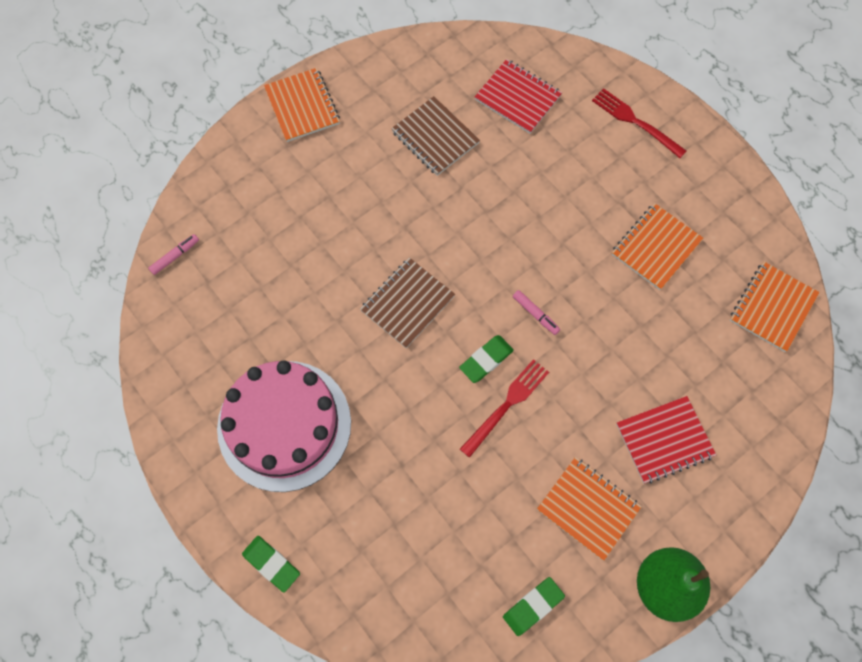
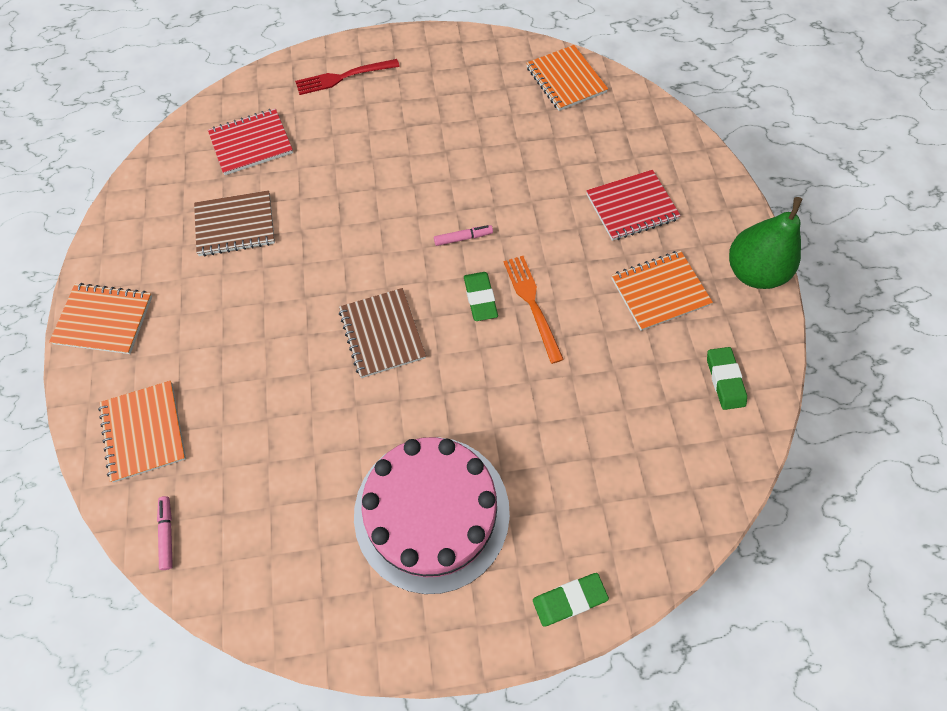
camera: 60 degrees left, 5 degrees down
red fork [460,359,549,458] -> orange fork [504,256,564,364]
orange notebook [612,203,703,290] -> orange notebook moved to [98,381,186,482]
red notebook [616,396,716,484] -> red notebook turned 60 degrees clockwise [586,170,681,241]

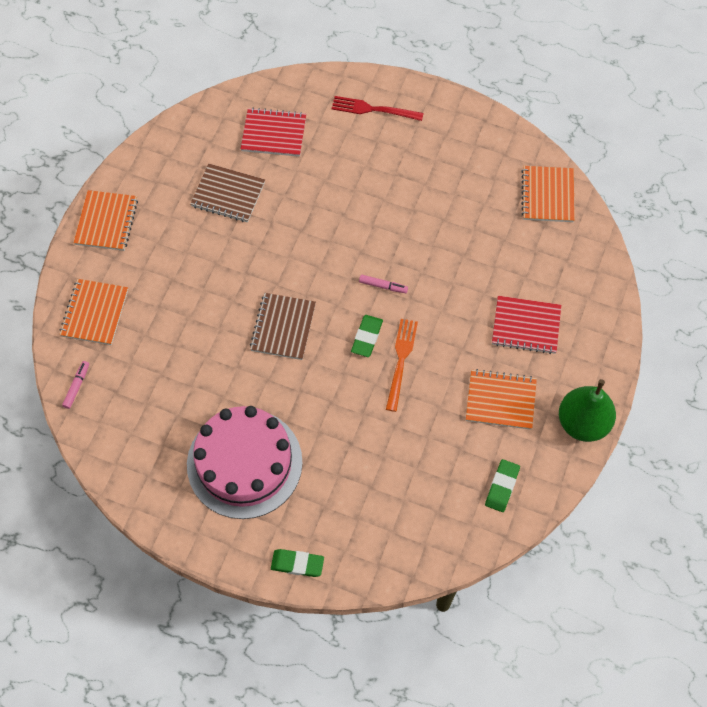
camera: 30 degrees right, 0 degrees up
orange notebook [49,283,152,354] -> orange notebook turned 60 degrees clockwise [73,190,138,251]

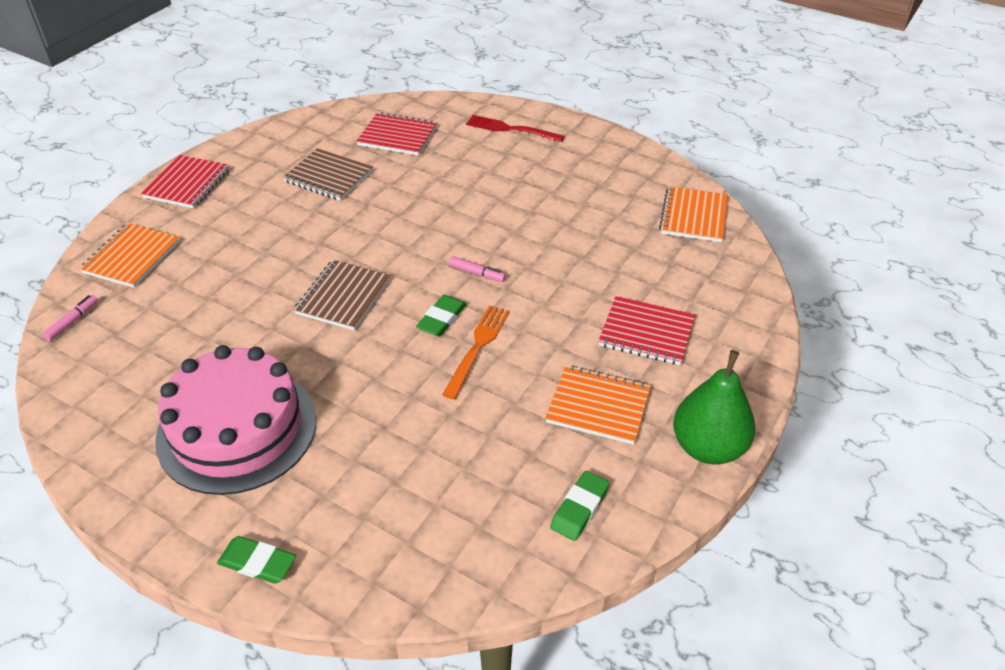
camera: 10 degrees right, 20 degrees down
orange notebook [73,190,138,251] -> red notebook [141,155,229,208]

